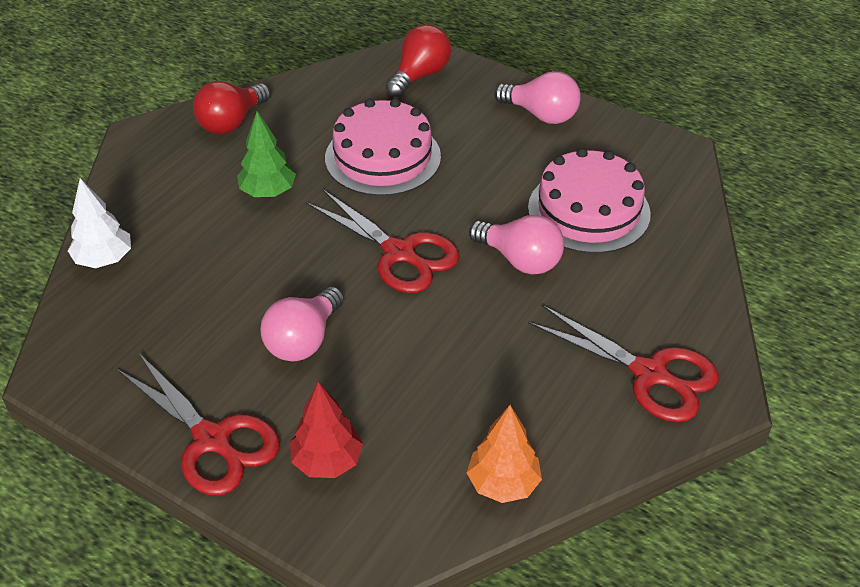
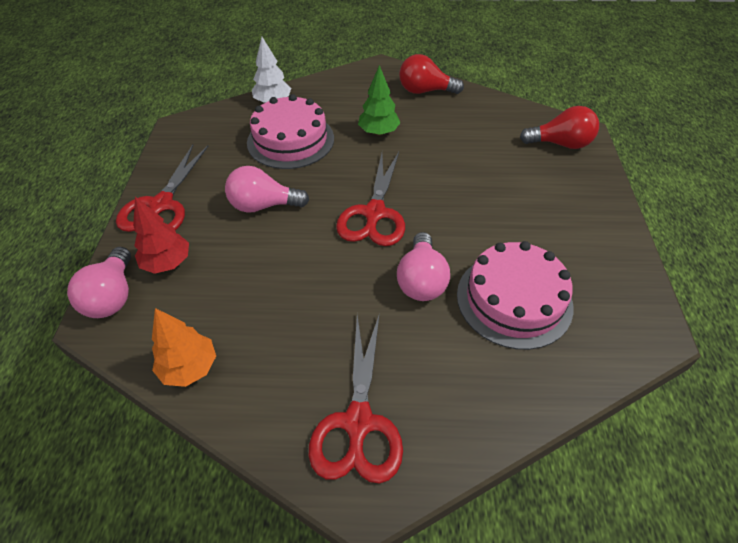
camera: 60 degrees right, 5 degrees up
pink cake [325,98,441,196] -> pink cake moved to [247,94,334,169]
pink light bulb [494,71,581,124] -> pink light bulb moved to [67,247,131,318]

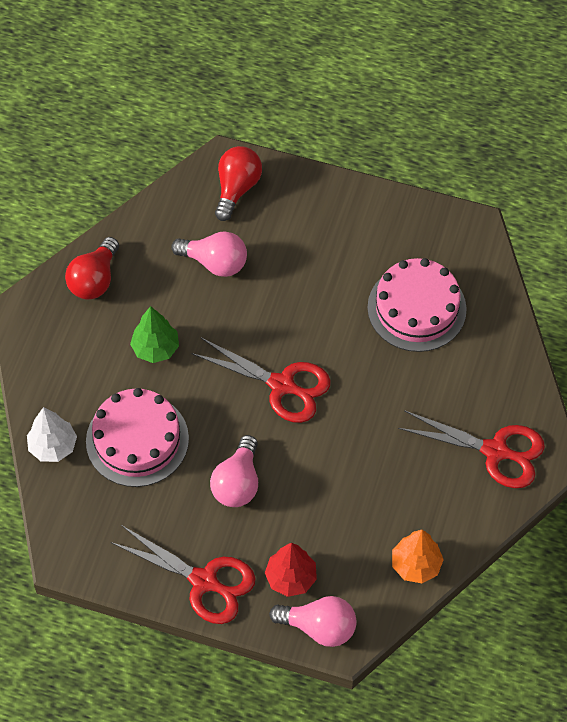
camera: 75 degrees left, 10 degrees up
pink light bulb [397,232,450,301] -> pink light bulb moved to [171,231,247,277]

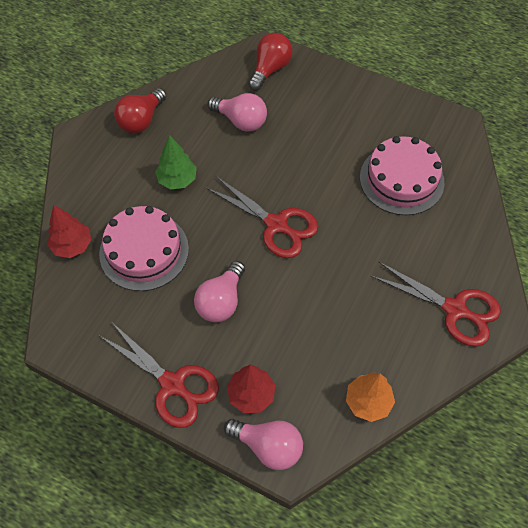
camera: 10 degrees right, 0 degrees up
white tree [27,407,77,462] -> red tree [47,205,92,258]

